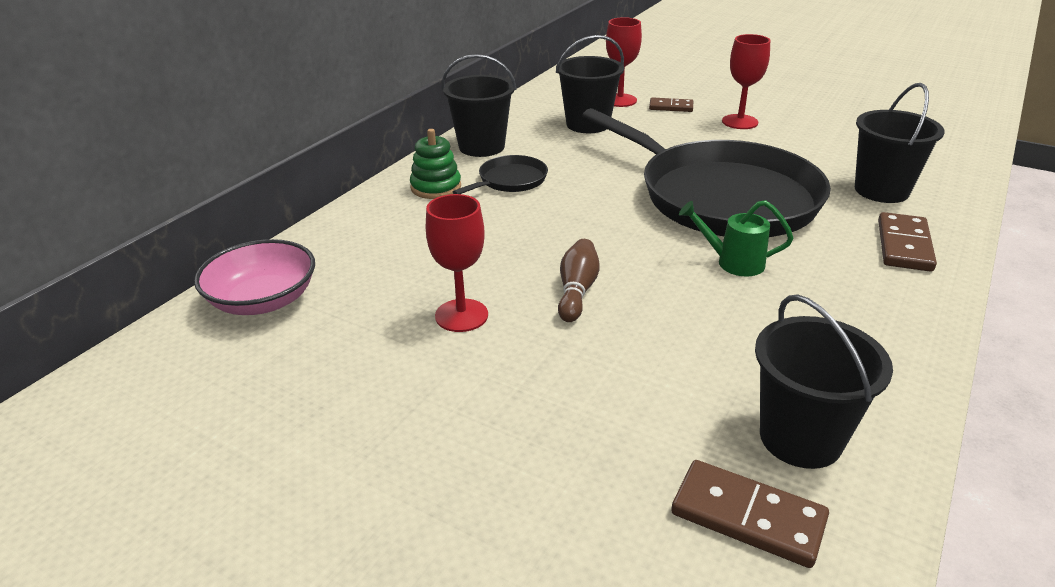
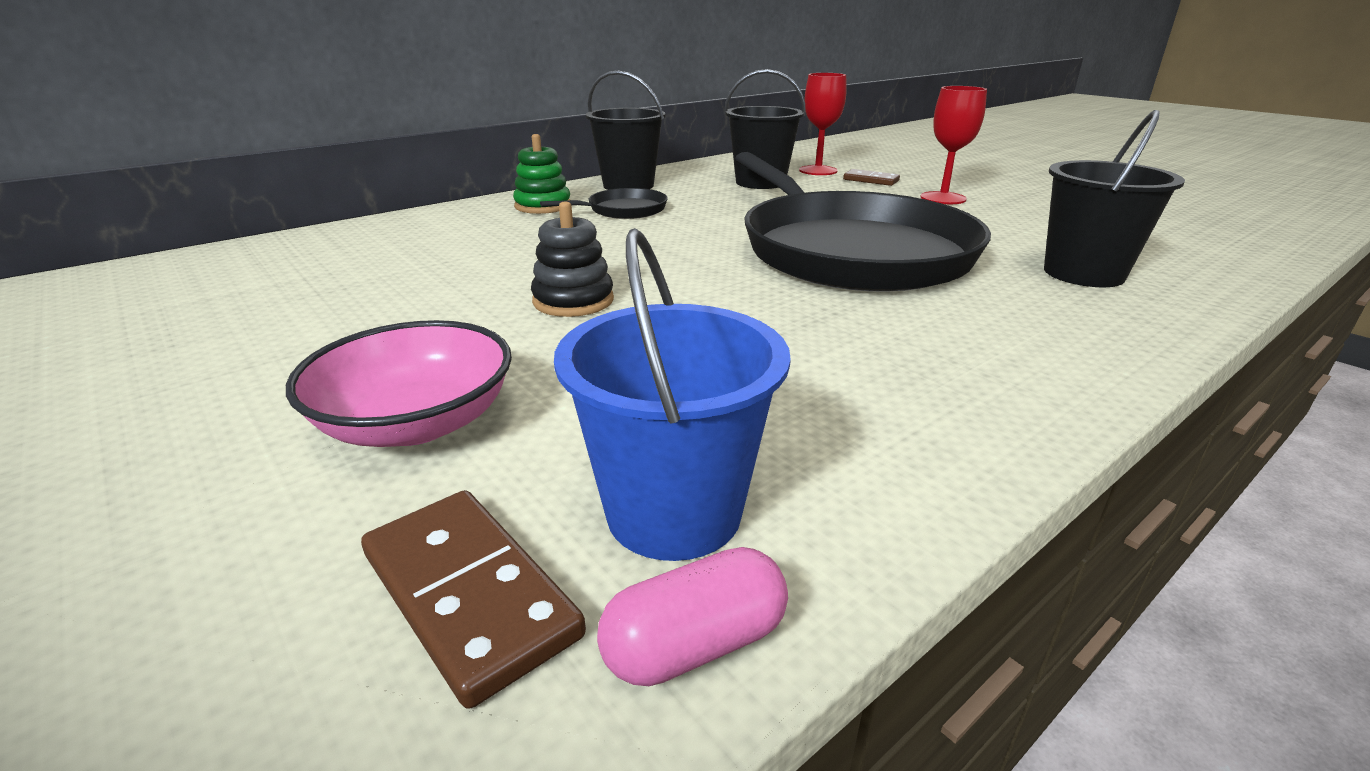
camera: 20 degrees right, 5 degrees down
pink bowl [194,239,315,315] -> pink bowl moved to [286,320,512,447]
red goblet [426,194,488,332] -> none
brown bowling pin [558,239,600,322] -> black stacking toy [531,201,614,317]
green watering can [679,200,794,277] -> none
black bucket [755,294,893,469] -> blue bucket [554,228,791,561]
brown domino [878,212,937,272] -> none
none -> pink capsule [597,547,788,686]

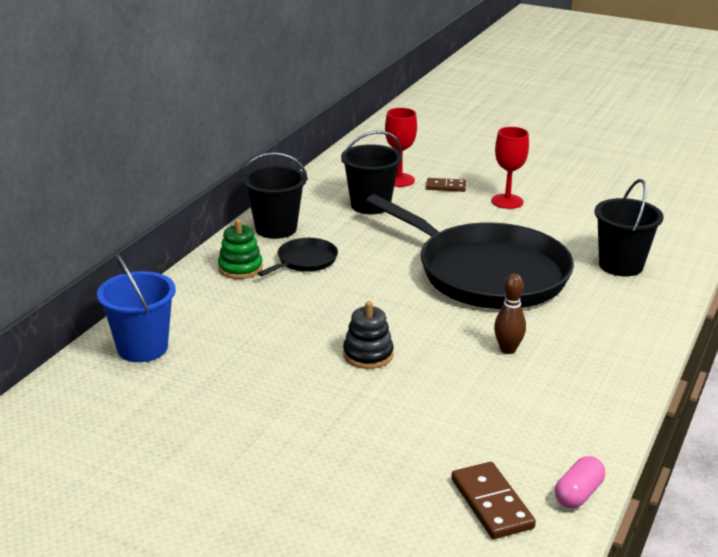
camera: 25 degrees left, 0 degrees up
pink bowl [286,320,512,447] -> none
brown domino [361,490,586,709] -> brown domino turned 45 degrees clockwise [451,462,536,539]
blue bucket [554,228,791,561] -> blue bucket moved to [97,254,176,362]
none -> brown bowling pin [494,274,526,354]

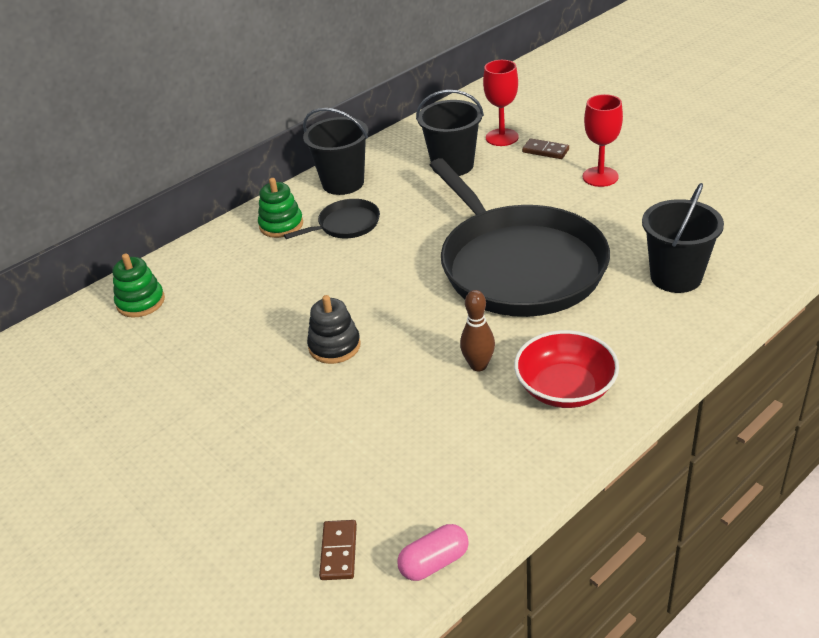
camera: 25 degrees right, 10 degrees up
blue bucket [97,254,176,362] -> green stacking toy [112,253,165,318]
brown domino [451,462,536,539] -> brown domino [319,520,357,580], size x0.65
none -> red bowl [514,330,619,408]

